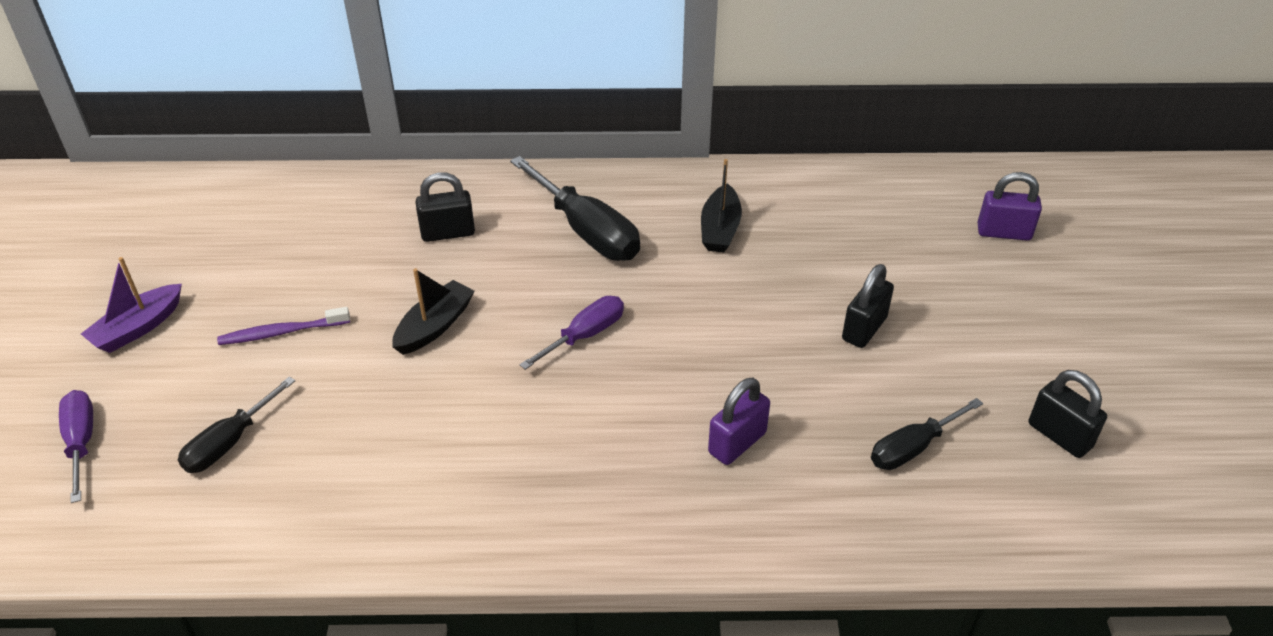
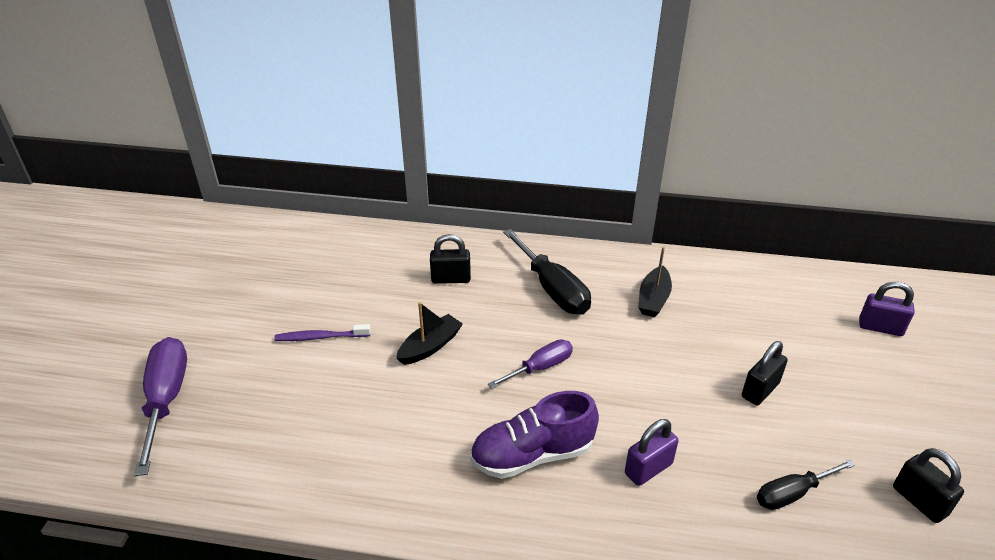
camera: 10 degrees right, 5 degrees down
purple screwdriver [59,390,93,503] -> purple screwdriver [134,337,187,476], size x1.63
purple boat [81,257,182,353] -> none
black screwdriver [178,377,295,473] -> none
none -> purple shoe [470,391,599,479]

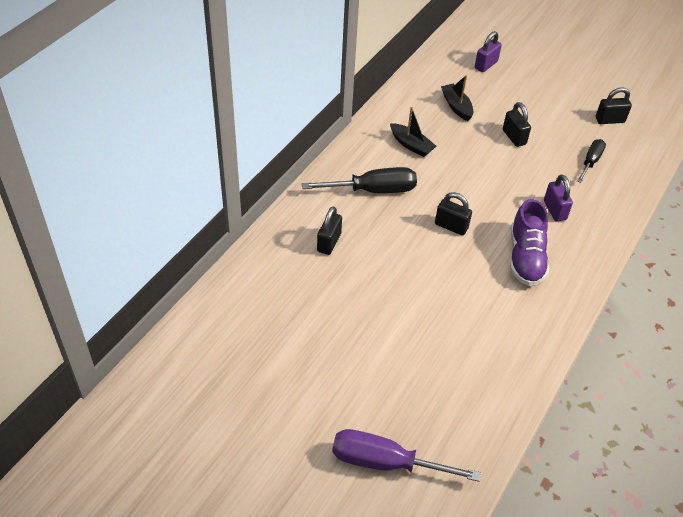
camera: 70 degrees left, 10 degrees up
purple toothbrush [274,324,371,341] -> none
black boat [396,302,463,365] -> black boat moved to [441,75,473,121]
purple screwdriver [488,340,573,388] -> black padlock [435,192,472,235]
black screwdriver [757,460,855,510] -> black screwdriver turned 150 degrees counterclockwise [577,139,606,183]

